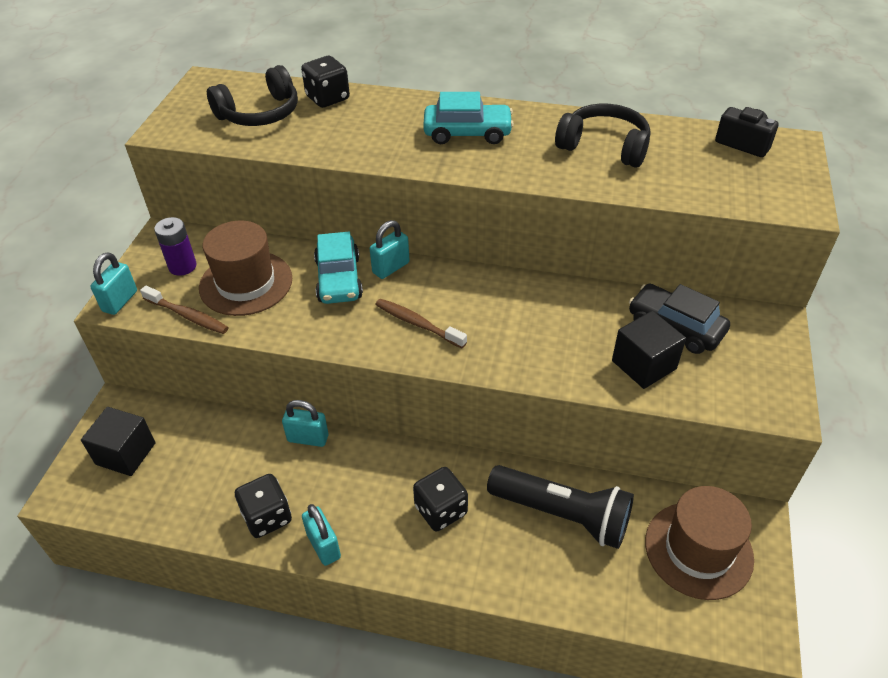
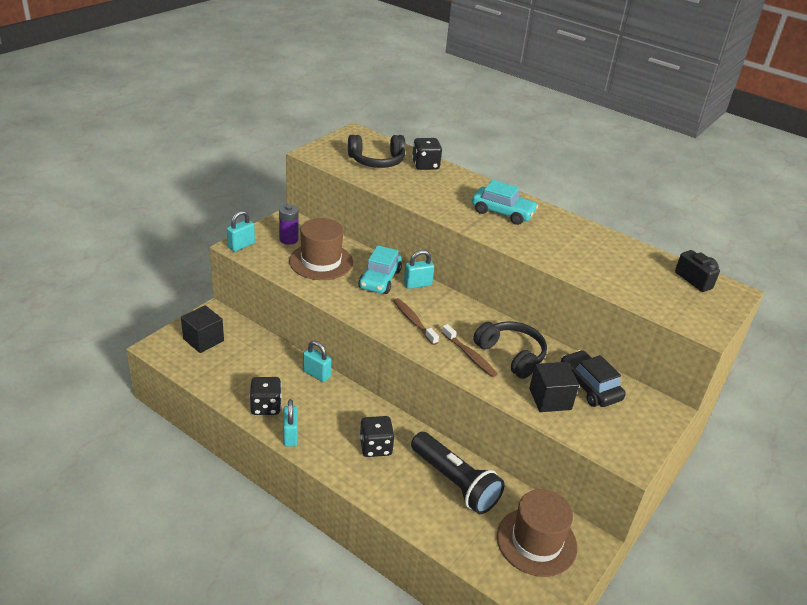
camera: 20 degrees right, 10 degrees down
brown toothbrush [140,286,229,334] -> brown toothbrush moved to [442,324,497,377]
black headphones [555,104,650,168] -> black headphones moved to [473,321,547,379]

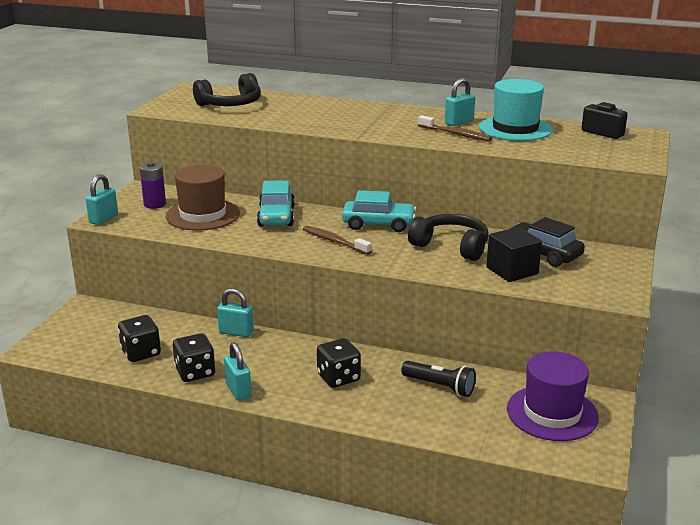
camera: 15 degrees left, 10 degrees down
black cube [181,305,224,353] -> none
turquoise padlock [404,250,434,289] -> turquoise padlock moved to [445,78,475,126]
black flashlight [411,432,505,514] -> black flashlight [401,361,476,397], size x0.62
black dice [412,138,442,170] -> black dice moved to [118,315,161,362]
brown toothbrush [442,324,497,377] -> brown toothbrush moved to [418,115,492,141]
turquoise car [472,180,538,225] -> turquoise car moved to [342,190,416,232]
brown hat [497,489,577,577] -> purple hat [507,351,599,441]
none -> turquoise hat [479,79,553,141]

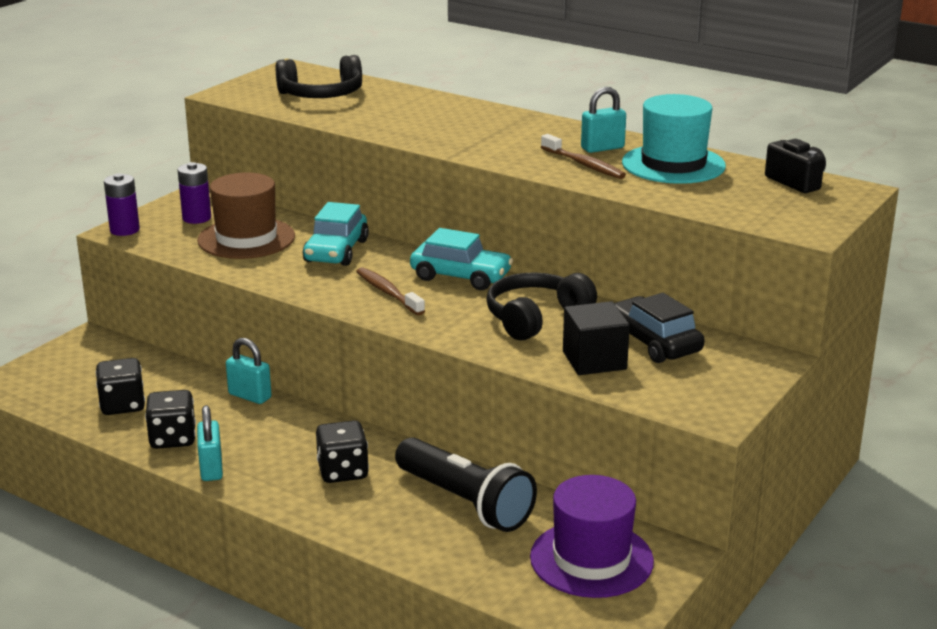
camera: 15 degrees right, 0 degrees up
turquoise padlock [86,174,118,225] -> purple battery [104,173,140,236]
black flashlight [401,361,476,397] -> black flashlight [395,437,537,532], size x1.61
black headphones [408,214,489,261] -> black headphones turned 90 degrees counterclockwise [486,272,597,340]

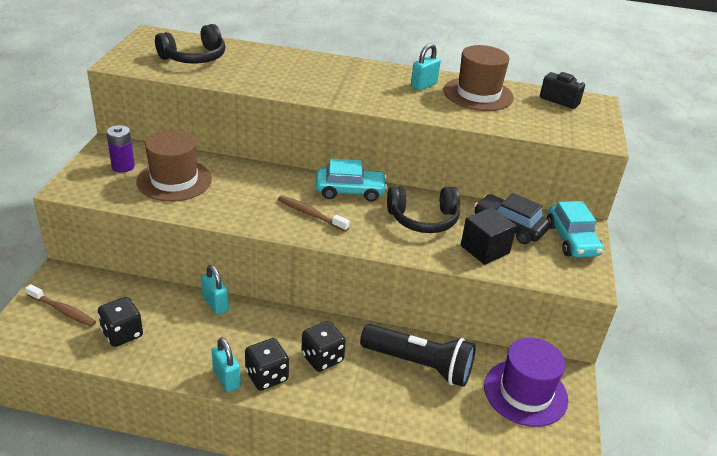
camera: 25 degrees left, 10 degrees up
purple battery [104,173,140,236] -> none
black dice [145,390,196,449] -> black dice moved to [245,338,289,391]
turquoise padlock [226,338,272,404] -> turquoise padlock turned 45 degrees clockwise [201,265,229,315]
turquoise car [303,202,369,266] -> turquoise car moved to [547,201,603,257]
black headphones [486,272,597,340] -> black headphones turned 120 degrees counterclockwise [387,186,460,233]
brown toothbrush [541,134,626,179] -> brown toothbrush moved to [25,284,96,327]
turquoise hat [622,94,726,184] -> brown hat [444,45,514,111]

